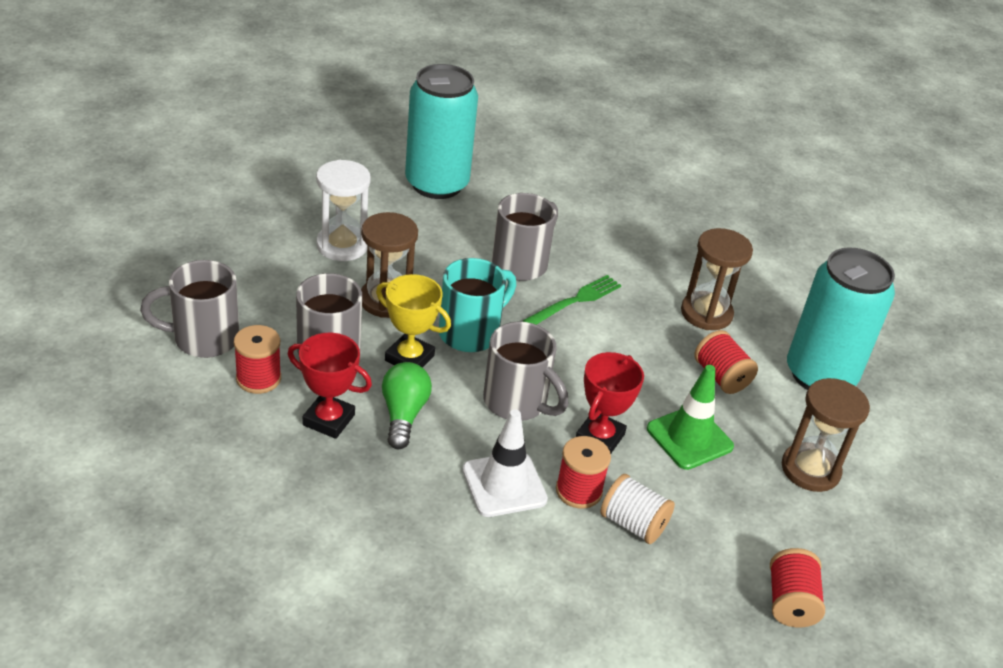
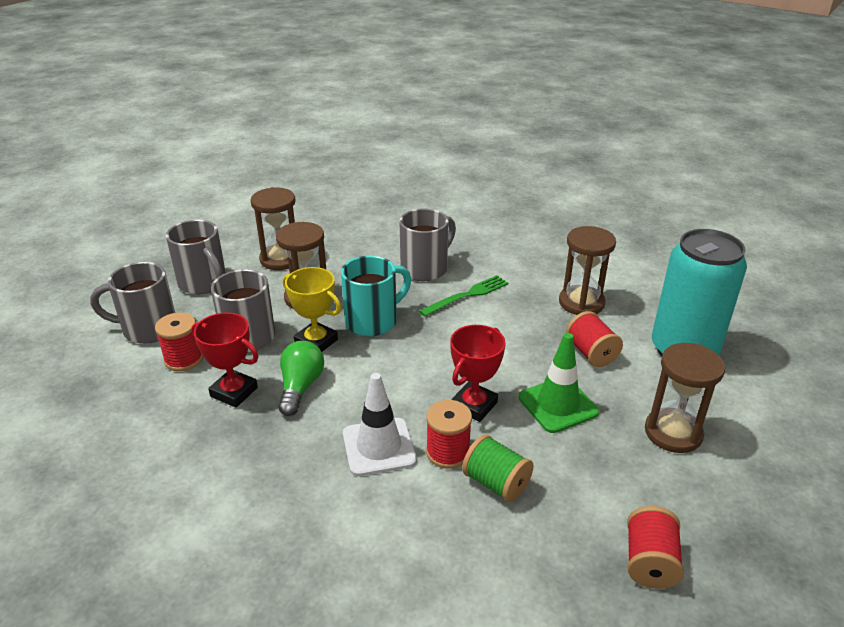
camera: 10 degrees right, 5 degrees down
white hourglass [316,160,371,261] -> brown hourglass [250,187,296,270]
turquoise can [405,64,478,199] -> none
grey mug [483,322,568,421] -> grey mug moved to [166,220,226,295]
white spool [600,474,675,544] -> green spool [462,434,534,502]

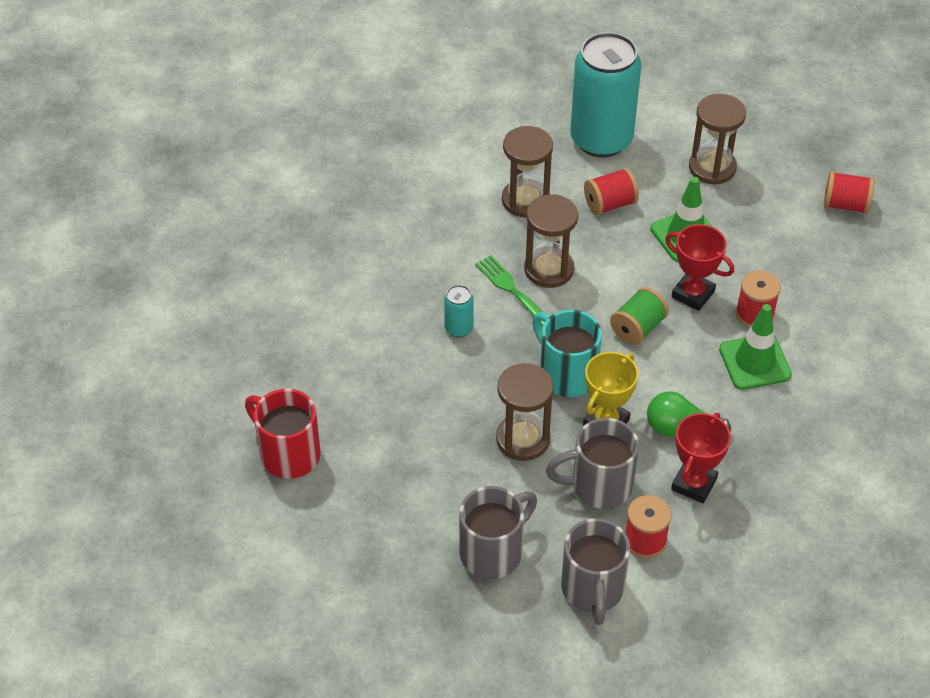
camera: 90 degrees left, 15 degrees up
brown hourglass [250,187,296,270] -> brown hourglass moved to [524,194,578,288]
white traffic cone [343,373,417,476] -> green traffic cone [719,304,792,390]
grey mug [399,208,456,281] -> turquoise can [444,285,474,337]
green spool [462,434,534,502] -> green spool moved to [610,287,669,345]
none -> red mug [245,389,320,479]

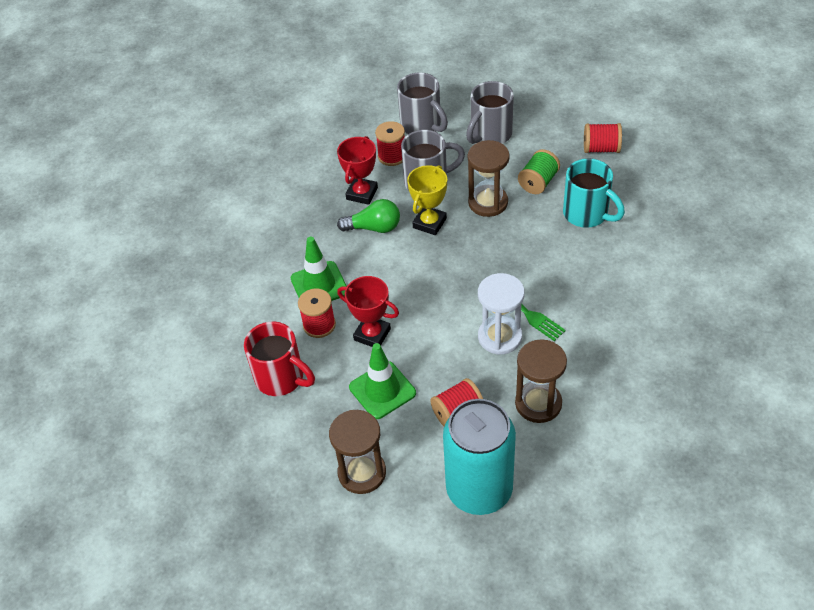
camera: 175 degrees right, 0 degrees up
red mug [245,389,320,479] -> red mug moved to [244,322,315,396]
turquoise can [444,285,474,337] -> none
brown hourglass [524,194,578,288] -> white hourglass [478,273,525,355]
turquoise mug [532,310,602,397] -> turquoise mug moved to [563,158,625,228]
grey mug [561,518,630,625] -> grey mug turned 150 degrees clockwise [397,73,448,134]
green spool [610,287,669,345] -> green spool moved to [518,149,560,194]
red spool [824,171,874,214] -> red spool moved to [584,123,622,153]

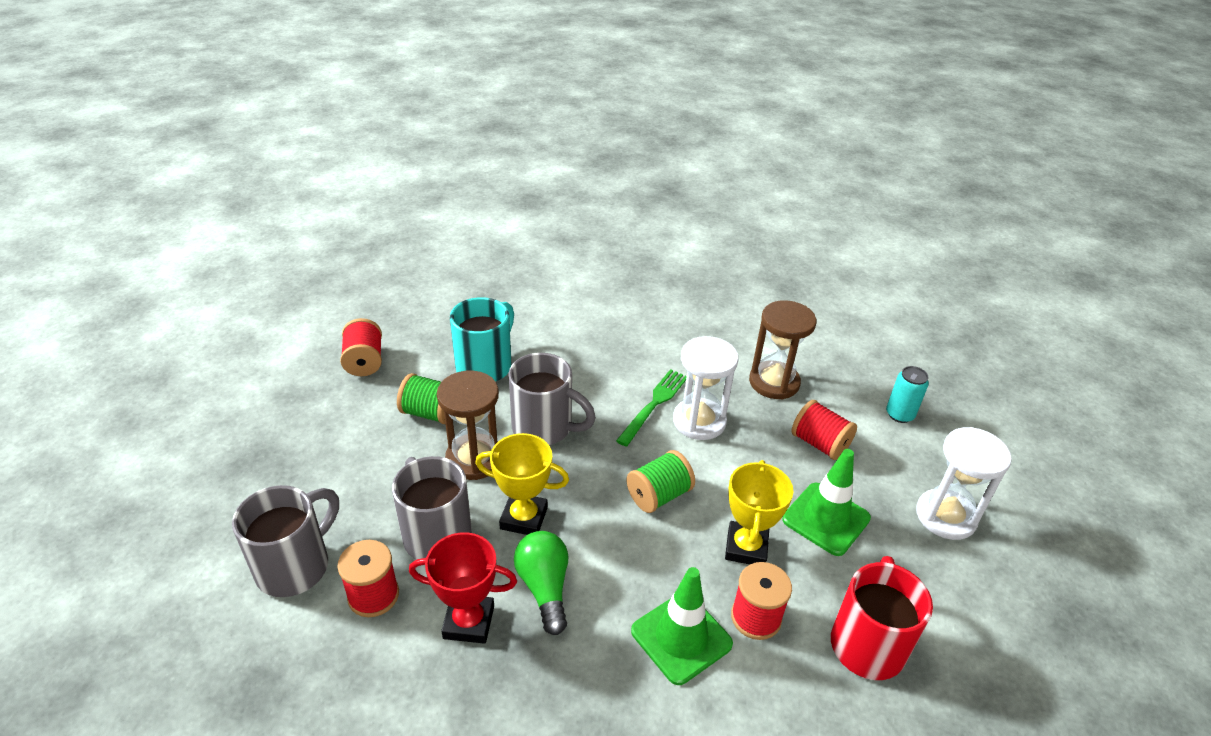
camera: 110 degrees left, 10 degrees down
brown hourglass [329,410,386,494] -> white hourglass [916,427,1012,540]
red trophy [337,276,399,347] -> yellow trophy [725,460,793,564]
turquoise can [443,399,516,515] -> turquoise can [886,366,929,423], size x0.41
grey mug [466,81,514,144] -> grey mug moved to [508,353,596,445]
none -> green spool [626,450,695,513]

